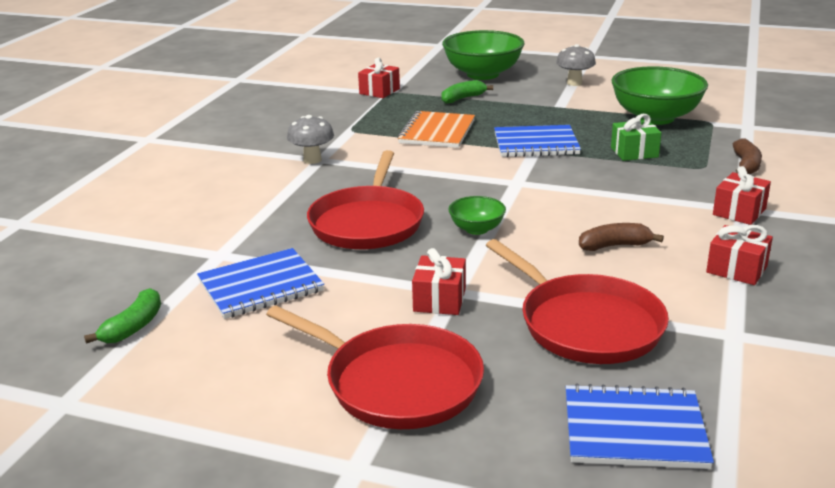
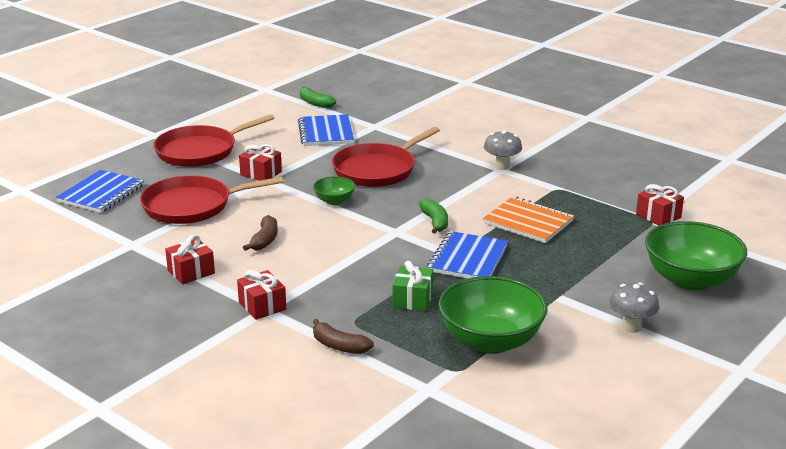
camera: 110 degrees right, 0 degrees up
red pan [307,150,424,249] -> red pan turned 75 degrees counterclockwise [332,127,440,187]
green banana [441,80,493,104] -> green banana moved to [419,199,448,234]

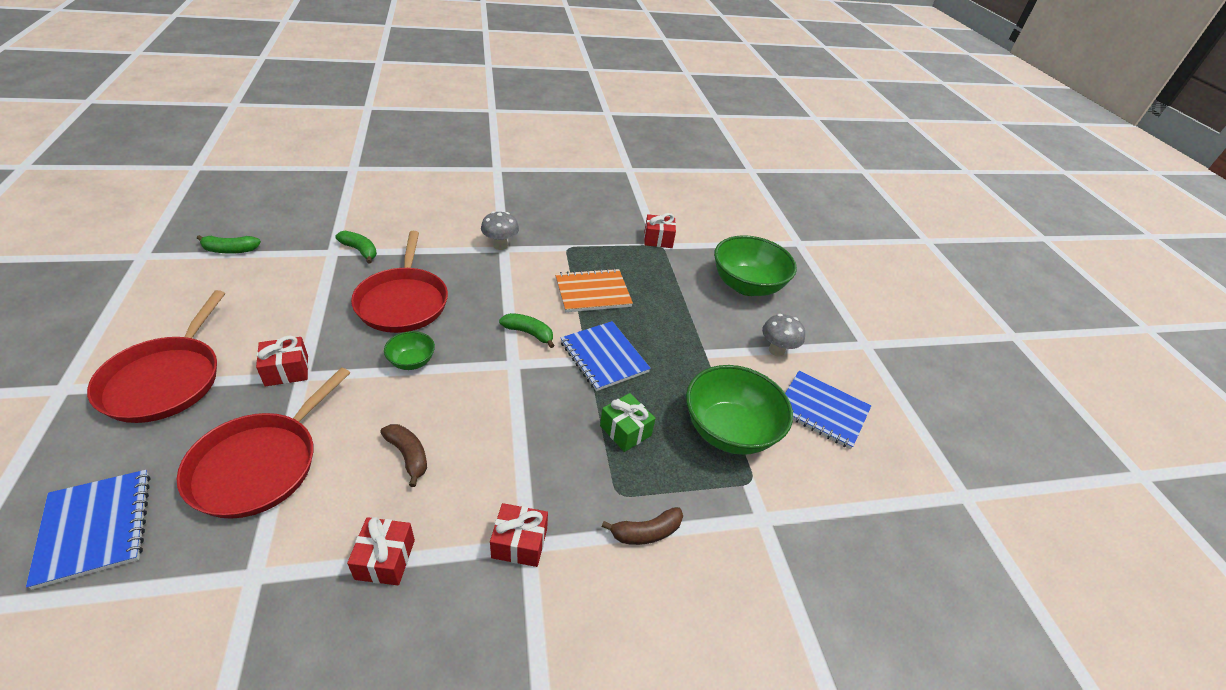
camera: 55 degrees left, 15 degrees up
blue notebook [298,114,354,146] -> blue notebook moved to [785,371,871,449]
none -> green banana [335,231,377,264]

